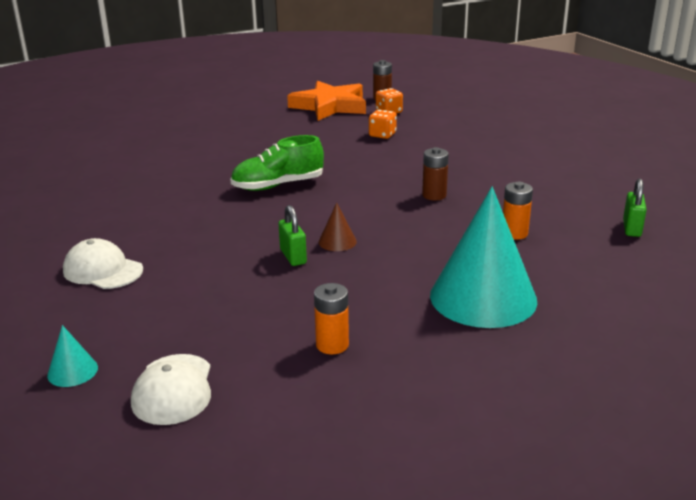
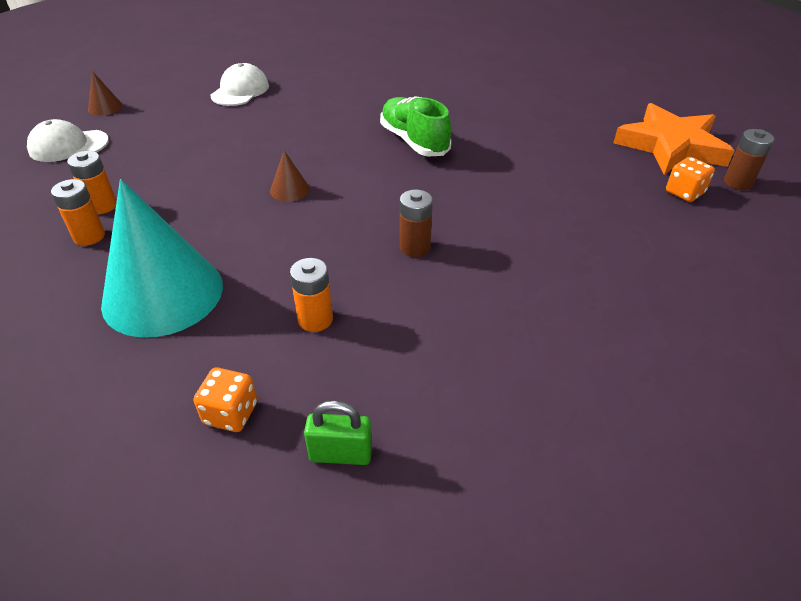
camera: 80 degrees right, 15 degrees up
turquoise cone [47,325,98,387] -> brown cone [88,71,123,116]
green padlock [279,205,307,266] -> none
orange dice [369,110,397,139] -> orange dice moved to [194,368,257,432]
none -> orange battery [51,179,105,246]

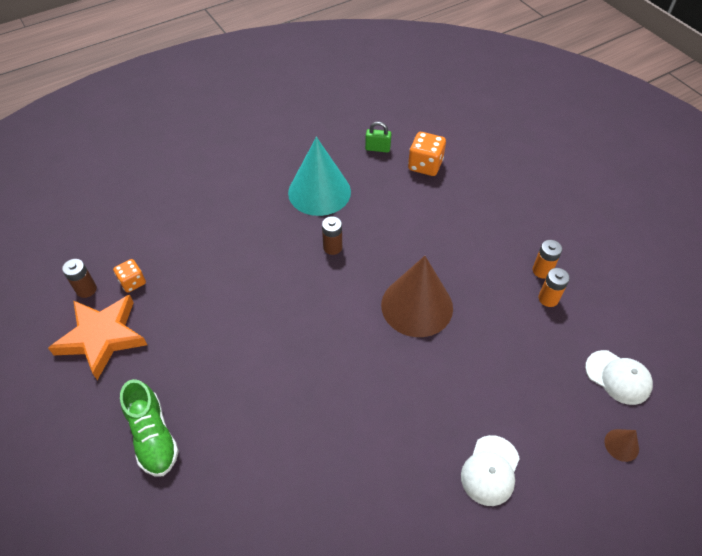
camera: 175 degrees left, 10 degrees up
white cap [27,119,109,162] -> white cap turned 45 degrees clockwise [585,350,653,405]
turquoise cone [101,179,223,338] -> turquoise cone moved to [288,137,351,216]
orange dice [194,368,257,432] -> orange dice [408,132,446,176], size x1.57
brown cone [270,150,310,202] -> brown cone [381,256,453,337], size x2.46
orange battery [290,258,333,332] -> none
green shoe [380,96,451,156] -> green shoe moved to [120,379,179,476]

